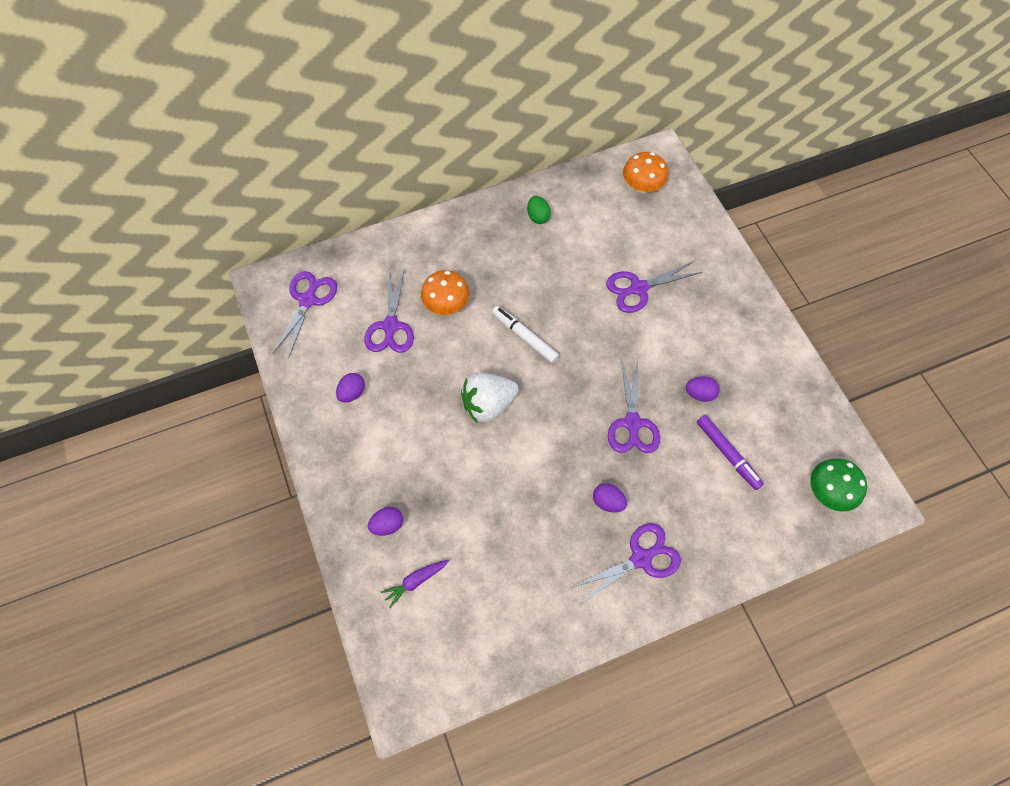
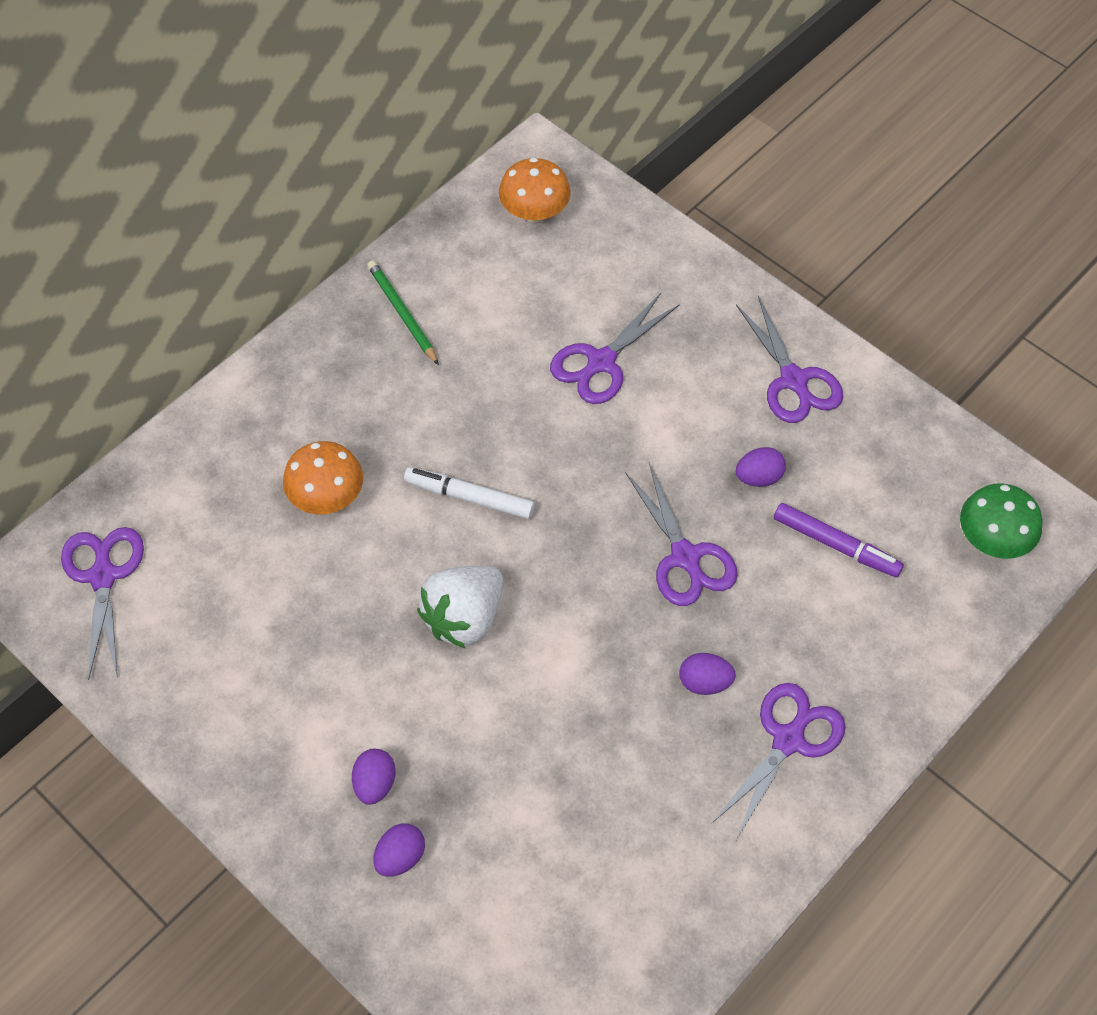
camera: 25 degrees left, 5 degrees down
purple egg [336,373,365,403] -> purple egg moved to [352,749,396,805]
purple scissors [364,268,414,353] -> purple scissors moved to [736,296,843,423]
purple carrot [381,560,449,608] -> none
green egg [527,196,551,224] -> green pencil [367,260,439,365]

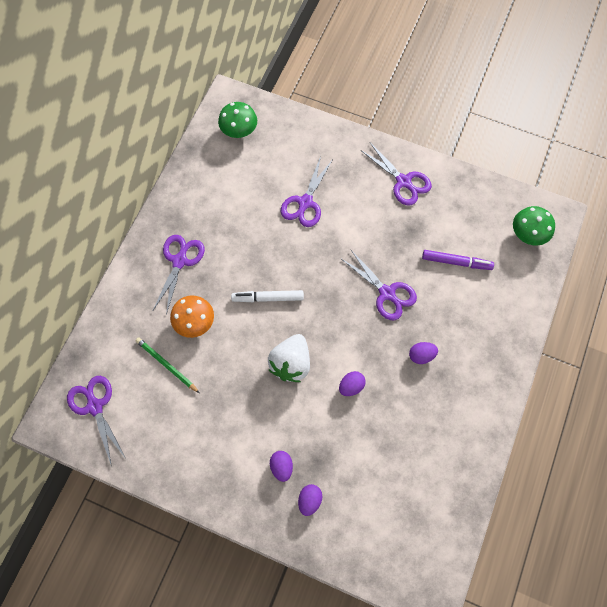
camera: 20 degrees left, 10 degrees up
green pencil [367,260,439,365] -> green pencil moved to [135,337,199,393]
orange mushroom [499,157,571,222] -> green mushroom [218,102,257,138]
purple scissors [711,683,845,842] -> purple scissors moved to [153,235,205,315]
purple egg [736,447,786,487] -> purple egg moved to [339,371,366,396]

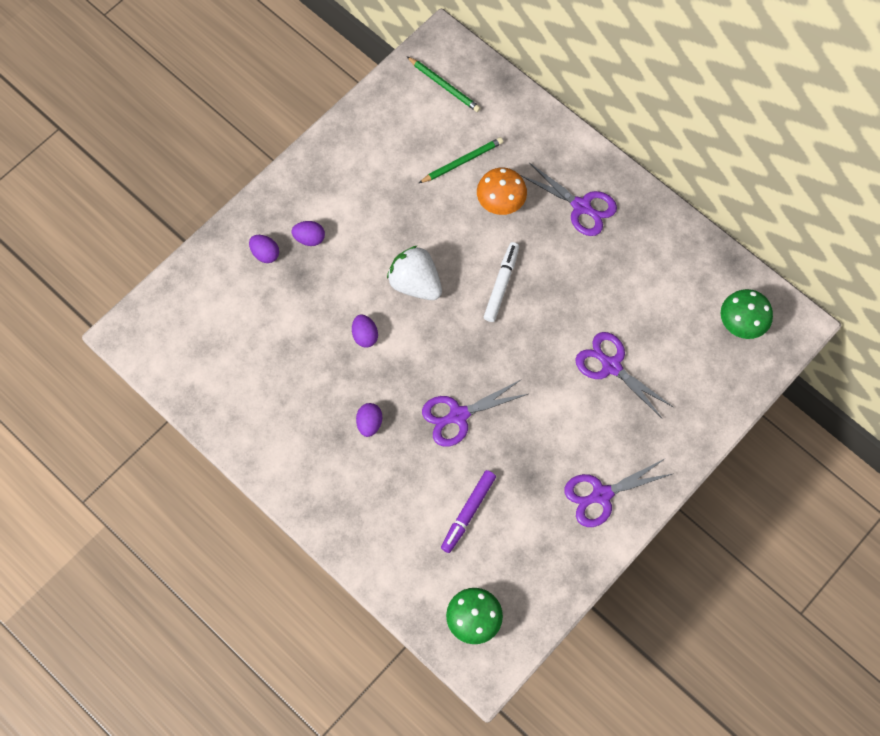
camera: 110 degrees right, 0 degrees up
purple scissors [67,376,126,466] -> green pencil [407,57,481,112]

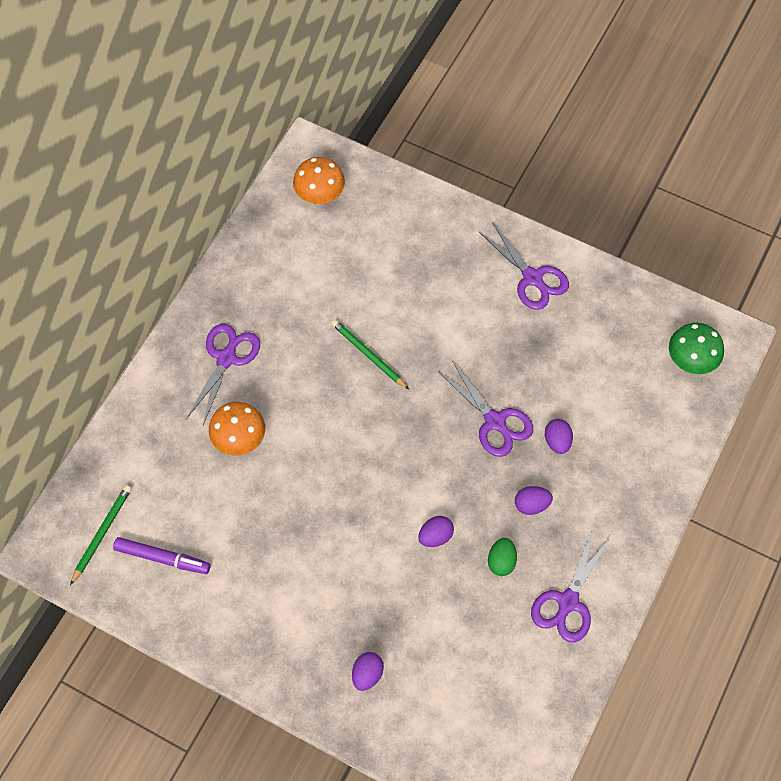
camera: 105 degrees left, 5 degrees down
purple egg [291,221,325,246] -> purple egg moved to [545,419,573,454]
white strawberry [387,245,442,300] -> none
green pencil [419,137,503,183] -> green pencil moved to [331,319,409,389]
purple marker [441,470,496,553] -> purple marker moved to [113,537,211,574]
white marker [484,242,519,322] -> none
purple scissors [575,332,673,418] -> purple scissors moved to [531,528,611,643]
green mushroom [721,289,773,339] -> orange mushroom [293,157,345,204]
none -> green egg [488,538,517,576]

